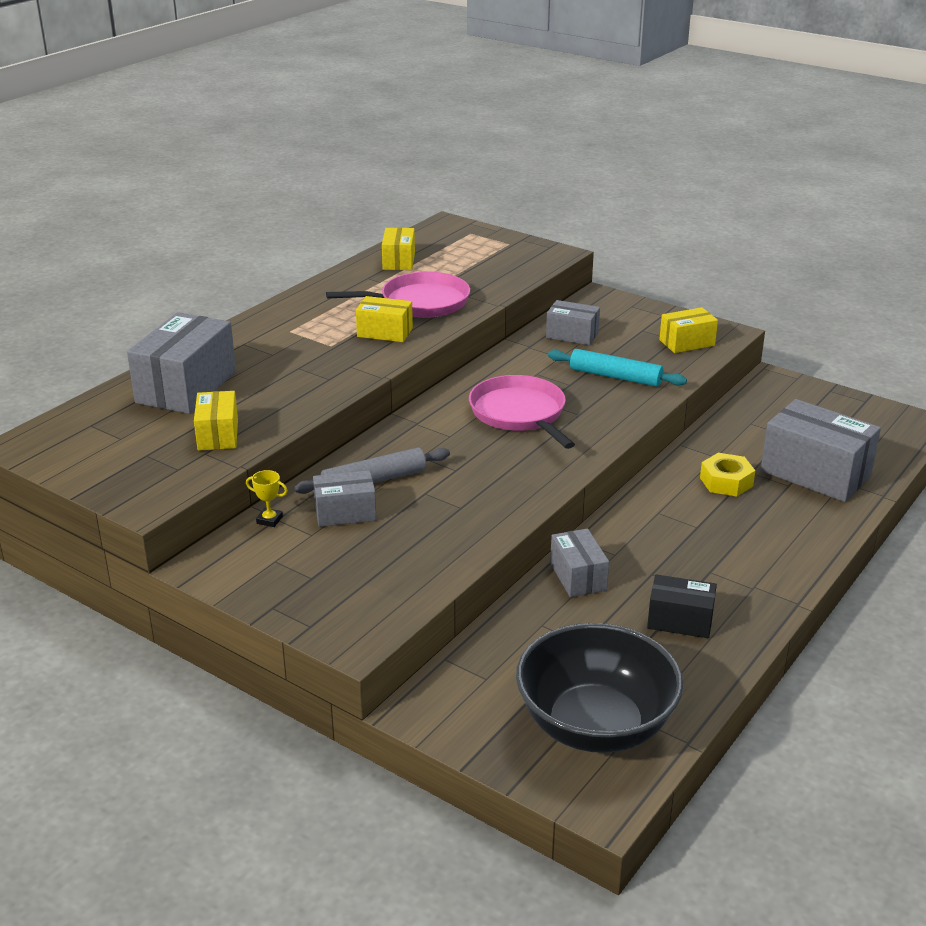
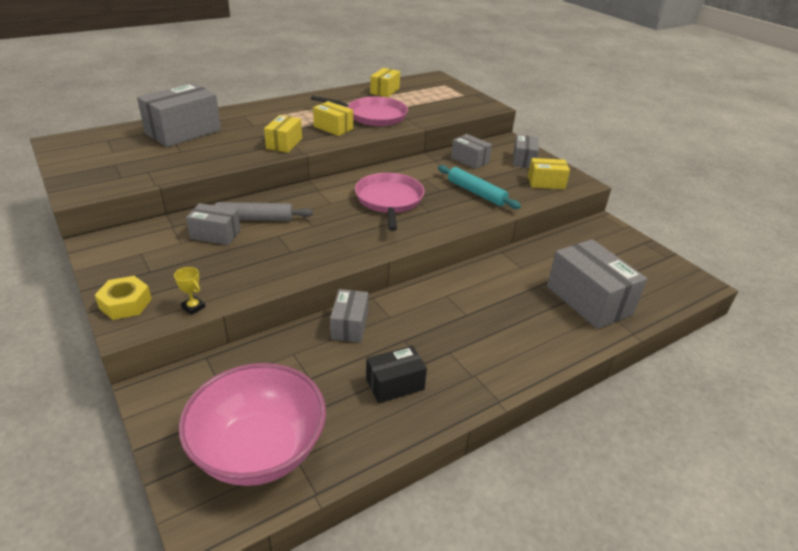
camera: 20 degrees right, 5 degrees up
yellow box [194,391,238,451] -> yellow box moved to [264,115,302,153]
yellow trophy [246,470,288,527] -> yellow trophy moved to [174,267,205,315]
black bowl [516,623,683,753] -> pink bowl [179,363,326,486]
black box [647,574,717,638] -> black box turned 60 degrees counterclockwise [366,346,427,403]
yellow nut [700,453,755,496] -> yellow nut moved to [95,276,152,320]
none -> grey box [513,135,539,168]

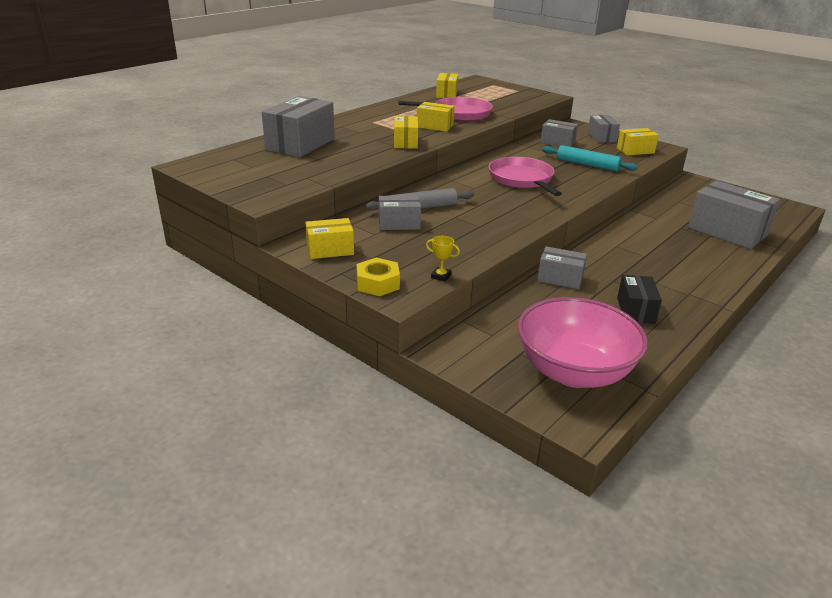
camera: 15 degrees left, 5 degrees down
grey box [330,289,368,343] -> grey box turned 60 degrees counterclockwise [537,246,587,289]
black box [366,346,427,403] -> black box turned 45 degrees counterclockwise [617,275,662,324]
none -> yellow box [305,218,354,259]

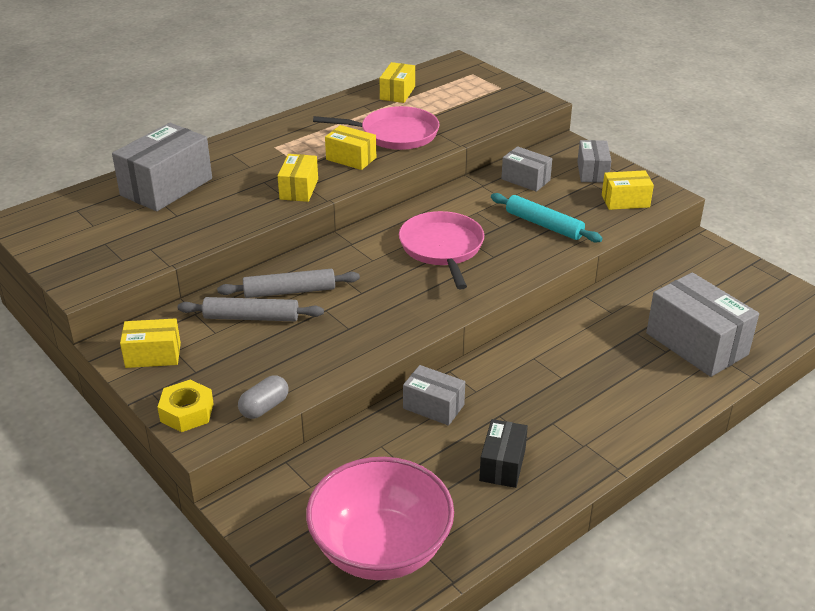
camera: 10 degrees right, 5 degrees up
grey box [379,195,421,230] -> grey rolling pin [178,297,324,321]
yellow trophy [426,236,460,282] -> grey capsule [238,375,288,419]

